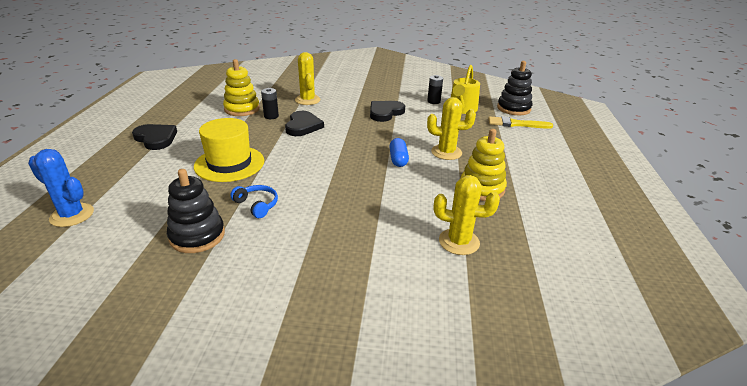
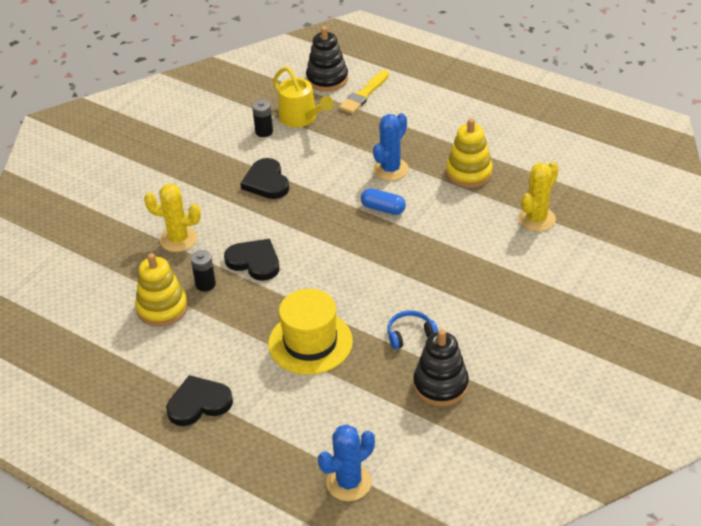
camera: 60 degrees left, 10 degrees up
yellow cactus [427,97,476,160] -> blue cactus [373,113,409,181]

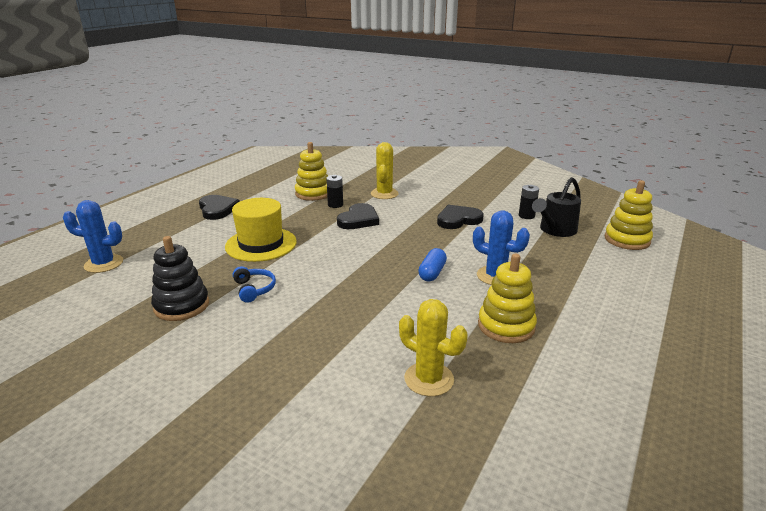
camera: 85 degrees right, 15 degrees down
yellow watering can [273,67,334,127] -> black watering can [532,177,581,237]
black stacking toy [306,26,348,91] -> yellow stacking toy [605,180,653,250]
blue cactus [318,424,375,501] -> blue cactus turned 45 degrees counterclockwise [63,200,123,273]
yellow brush [339,70,389,114] -> none

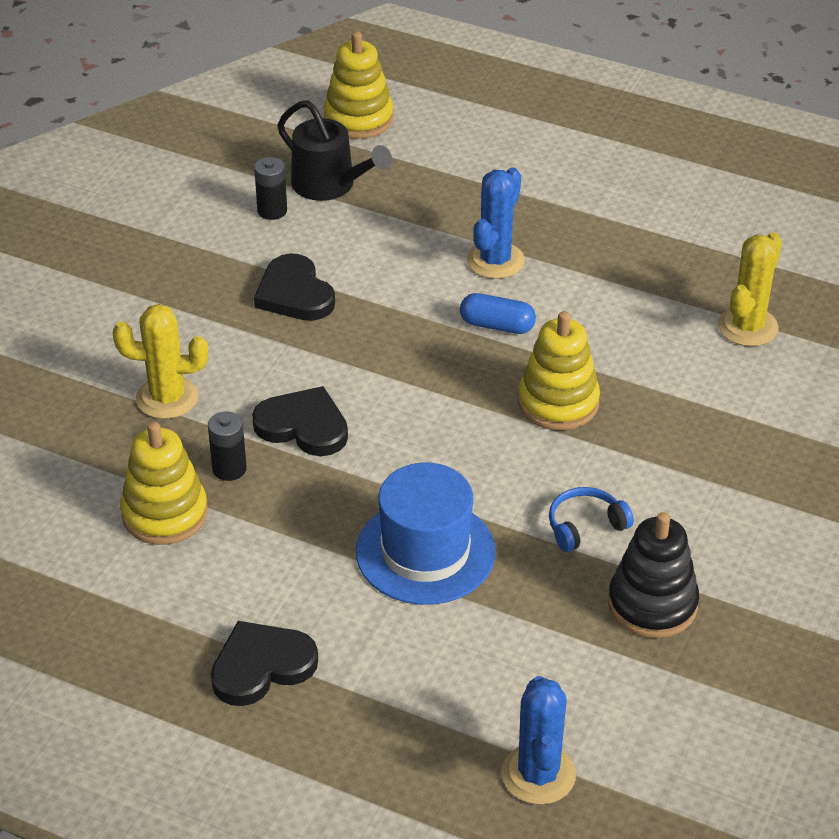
camera: 95 degrees left, 15 degrees up
yellow hat [225,198,297,262] -> blue hat [356,463,496,605]
yellow stacking toy [478,254,537,343] -> yellow stacking toy moved to [518,311,600,430]

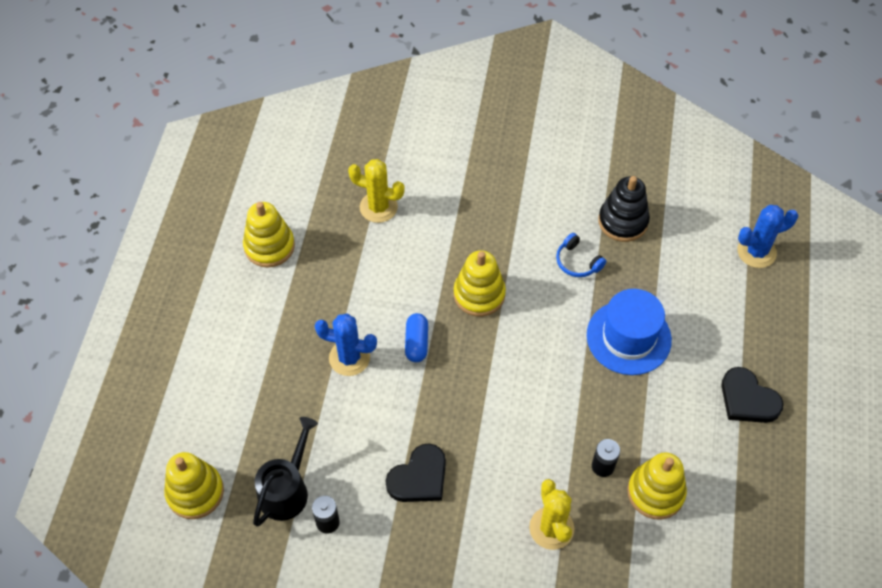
camera: 105 degrees left, 15 degrees up
black heart [252,386,348,456] -> none
none -> yellow stacking toy [243,202,295,268]

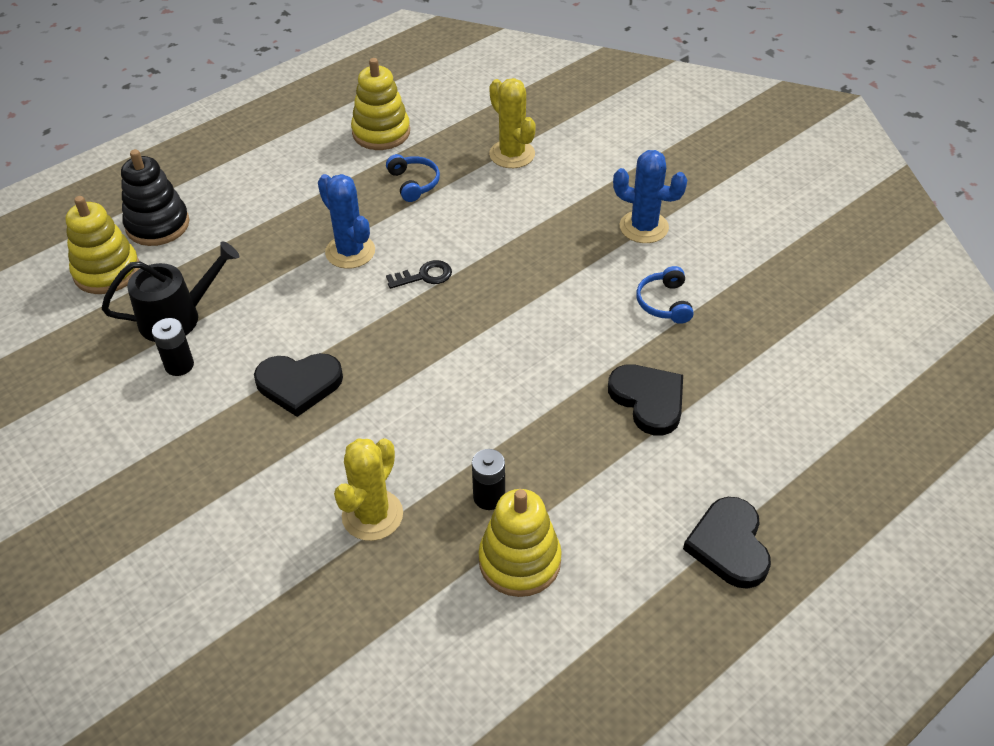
camera: 40 degrees right, 10 degrees down
blue capsule [405,313,428,362] -> black key [386,260,452,289]
yellow stacking toy [454,250,506,316] -> none
blue hat [587,289,672,375] -> black heart [608,364,683,435]
black stacking toy [598,176,650,242] -> black stacking toy moved to [121,149,190,246]
blue cactus [737,205,798,268] -> blue cactus moved to [613,150,687,243]
none -> blue headphones [386,154,440,202]

